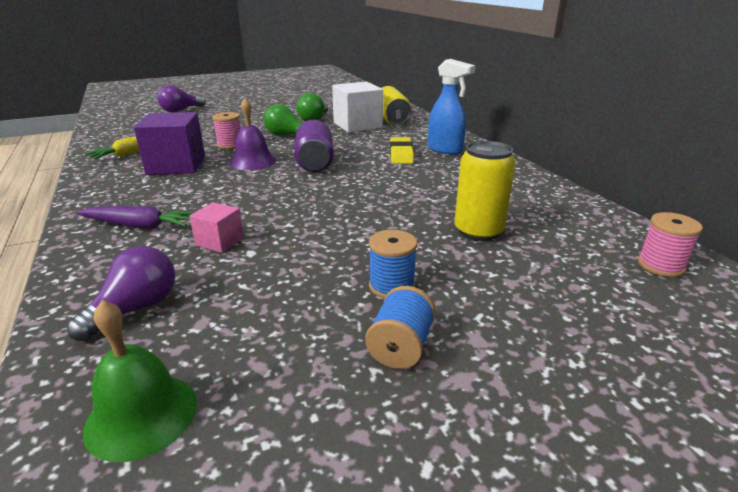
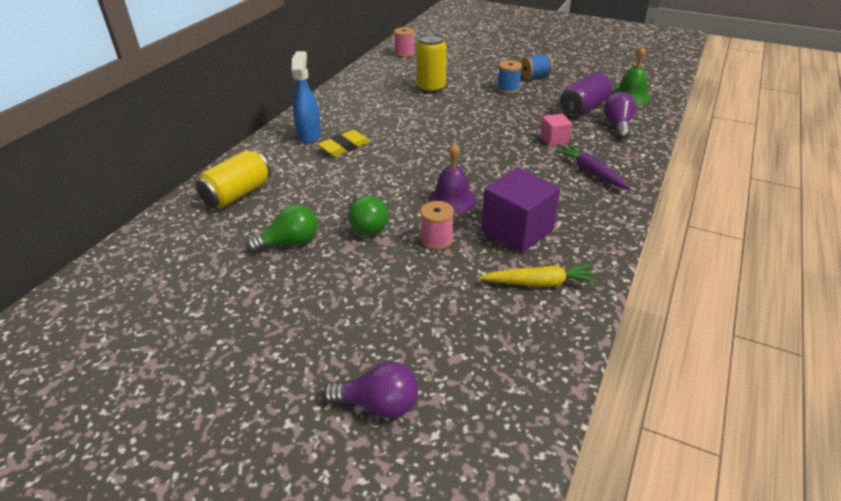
camera: 130 degrees left, 10 degrees up
purple light bulb [67,246,175,341] -> purple light bulb turned 105 degrees clockwise [604,92,636,139]
purple can [294,120,334,172] -> purple can moved to [560,72,612,116]
white cube [332,81,383,133] -> none

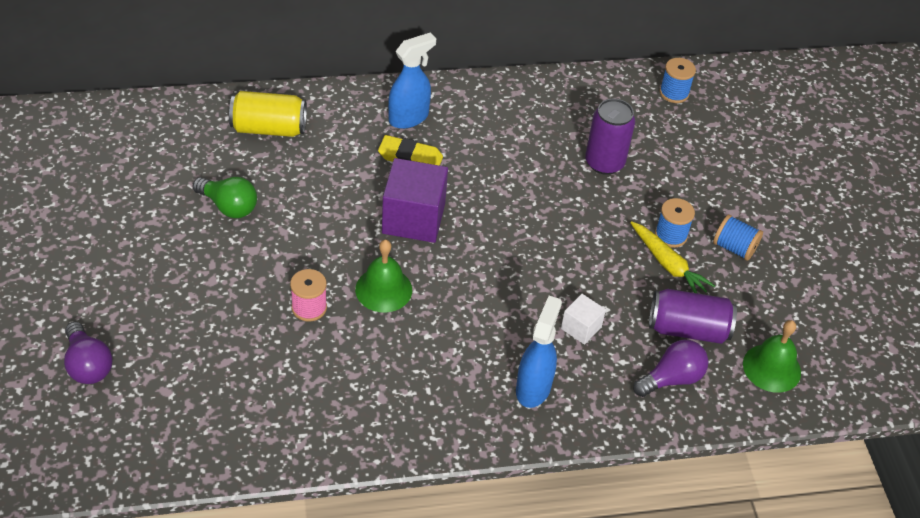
camera: 50 degrees right, 10 degrees up
green light bulb [348,193,388,235] -> none
pink spool [394,27,415,57] -> blue spool [660,58,696,103]
yellow can [416,33,446,93] -> purple can [585,99,635,175]
purple bell [428,142,477,214] -> green bell [355,240,412,312]
yellow carrot [480,264,599,287] -> yellow carrot moved to [630,221,715,293]
purple cube [481,167,561,253] -> purple cube moved to [382,158,448,243]
pink cube [540,114,572,146] -> white cube [561,294,606,345]
purple carrot [555,144,631,189] -> blue spray bottle [516,296,562,408]

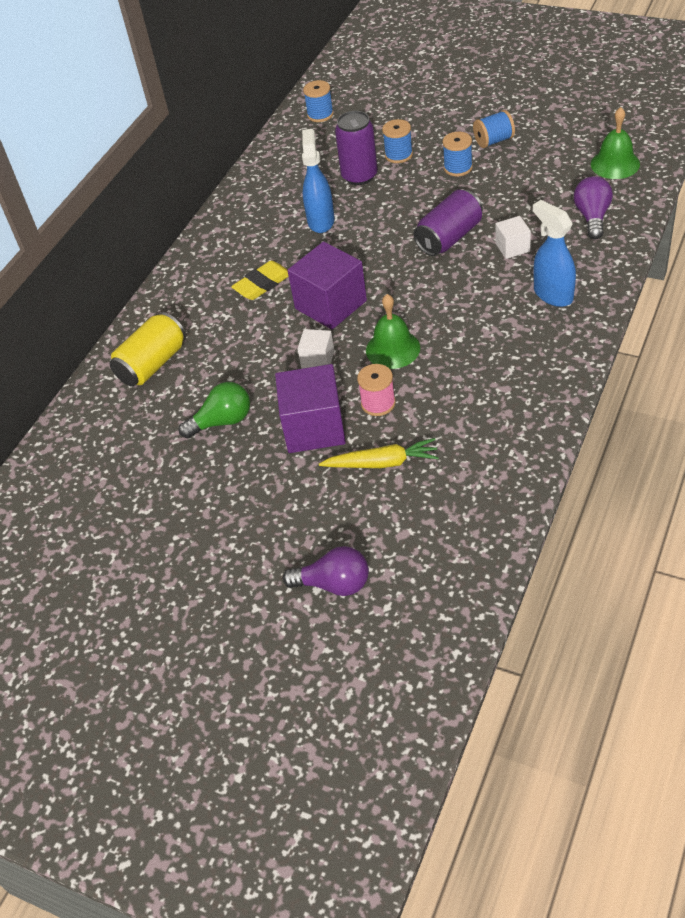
camera: 45 degrees left, 0 degrees up
blue spray bottle [388,32,436,129] -> blue spray bottle moved to [302,129,335,233]
yellow carrot [630,221,715,293] -> yellow carrot moved to [319,438,439,468]
purple can [649,289,737,344] -> purple can moved to [413,190,483,256]
none -> purple cube [275,364,346,453]
none -> white cube [298,329,334,369]
none -> blue spool [382,119,413,163]

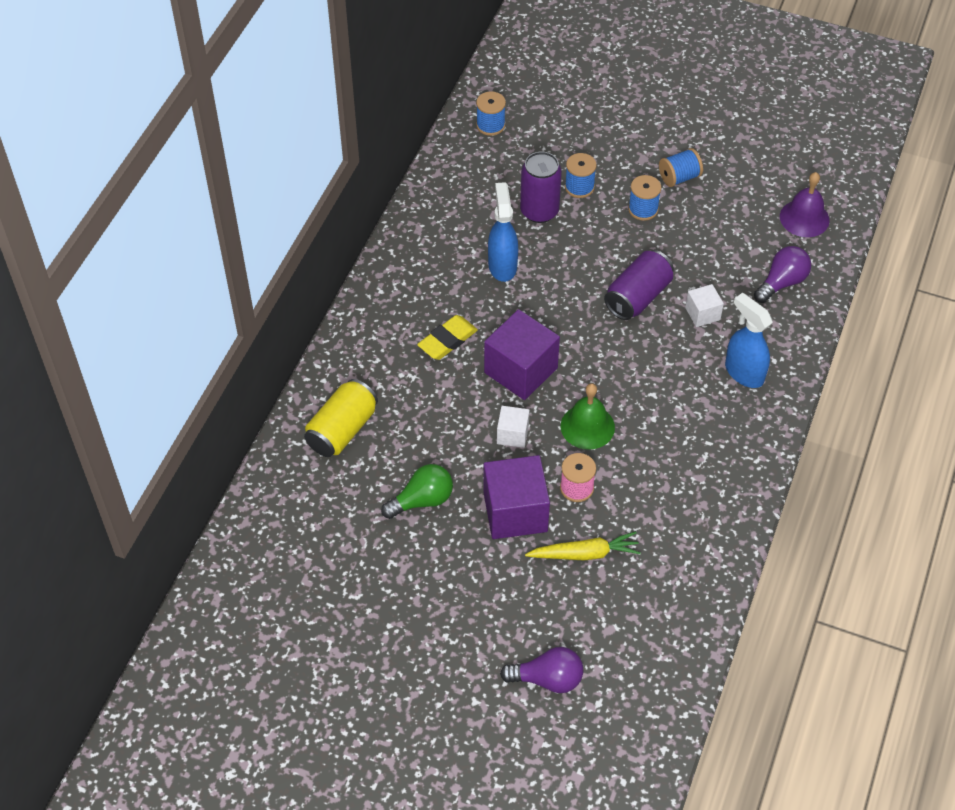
camera: 10 degrees left, 5 degrees up
purple light bulb [574,176,613,240] -> purple light bulb turned 45 degrees clockwise [754,246,811,303]
green bell [591,107,640,179] -> purple bell [780,172,830,237]

